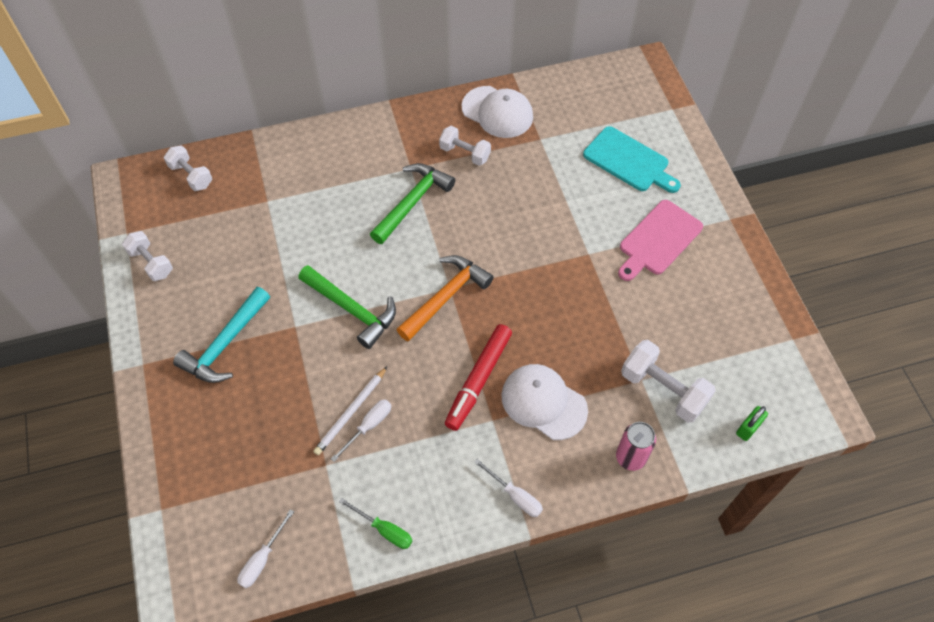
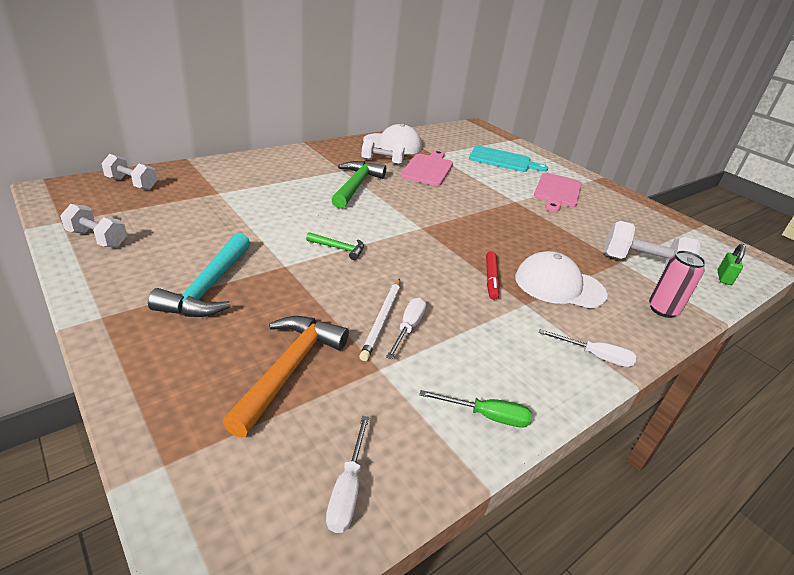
camera: 25 degrees left, 25 degrees down
green hammer [298,265,396,349] -> green hammer [306,232,364,260], size x0.52
orange hammer [396,255,494,342] -> orange hammer moved to [222,316,349,438]
red marker [445,324,512,431] -> red marker [486,251,500,300], size x0.60
none -> pink cutting board [400,150,453,186]

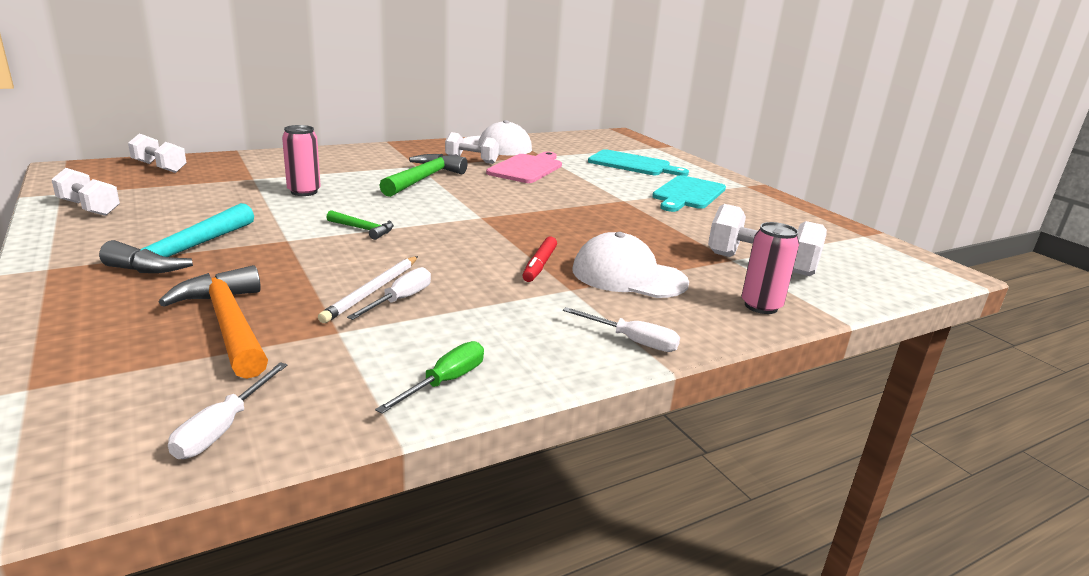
camera: 10 degrees right, 10 degrees down
orange hammer [222,316,349,438] -> orange hammer turned 60 degrees counterclockwise [159,265,268,379]
green screwdriver [420,390,532,427] -> green screwdriver turned 75 degrees counterclockwise [375,341,484,414]
pink cutting board [534,172,582,212] -> turquoise cutting board [652,175,726,212]
green padlock [717,244,746,285] -> none
none -> pink can [282,125,321,196]

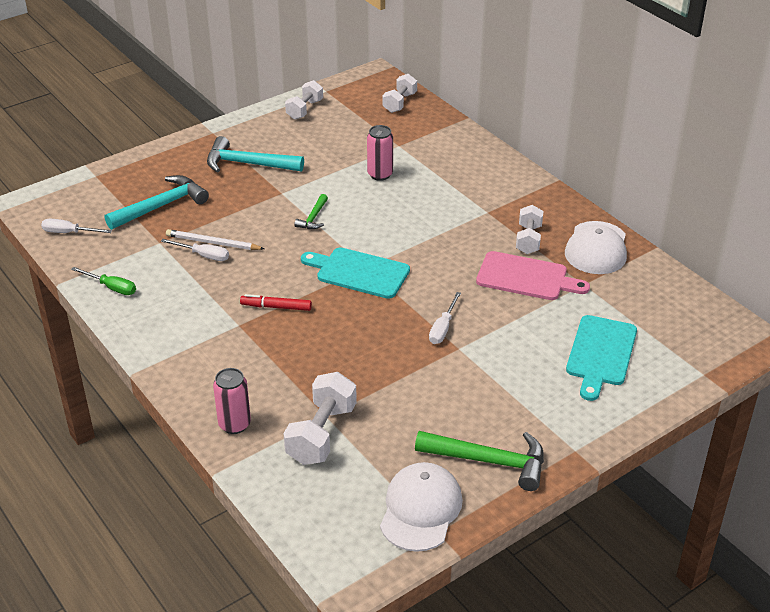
camera: 85 degrees right, 15 degrees up
orange hammer [159,265,268,379] -> turquoise hammer [105,175,209,230]
green hammer [379,154,468,197] -> green hammer moved to [415,431,544,491]
white screwdriver [563,307,680,352] -> white screwdriver moved to [429,292,461,344]
white cap [572,232,689,298] -> white cap moved to [380,462,463,552]
turquoise cutting board [652,175,726,212] -> turquoise cutting board moved to [301,247,410,299]

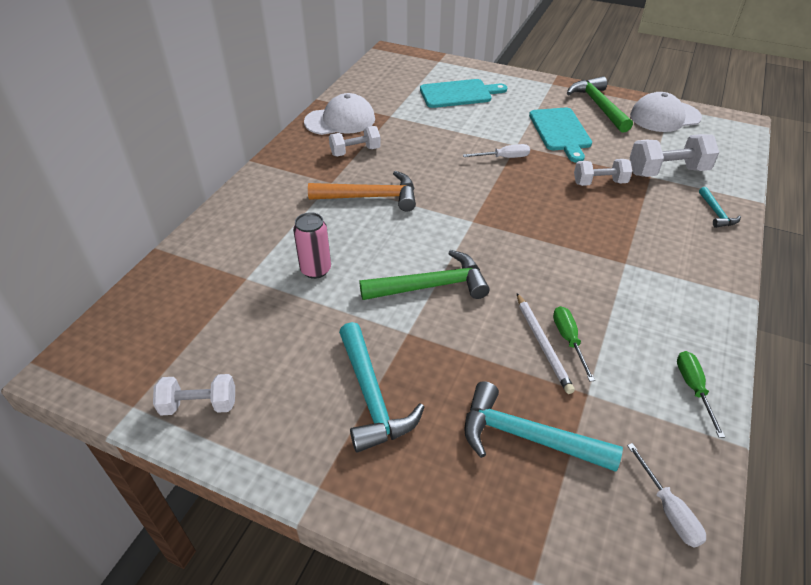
camera: 120 degrees left, 5 degrees up
white screwdriver [161,239,229,261] -> green screwdriver [553,306,595,382]
pink can [213,368,251,434] -> turquoise hammer [699,187,741,228]
red marker [240,294,312,311] -> none
green hammer [294,194,328,229] -> green hammer [359,250,490,300], size x1.92
turquoise cutting board [301,247,410,299] -> turquoise cutting board moved to [529,108,592,163]
white dumbbell [382,74,417,113] -> white dumbbell moved to [574,159,632,186]
pink cutting board [476,251,590,300] -> none
none -> orange hammer [308,171,416,211]

